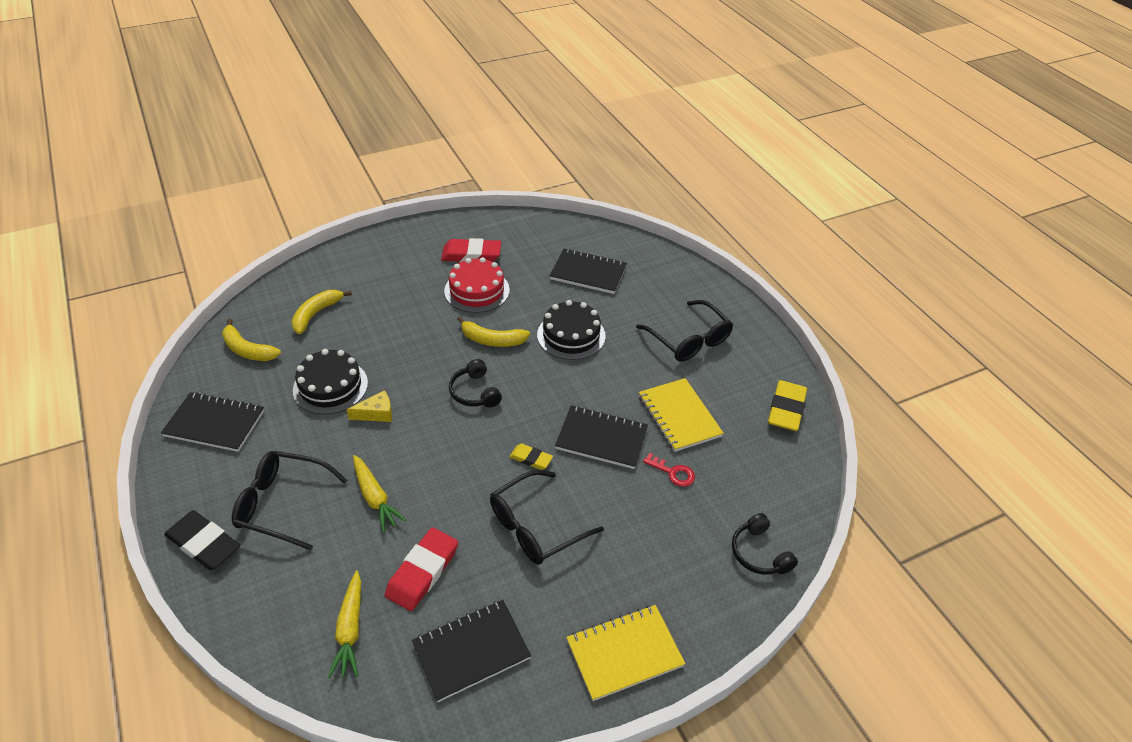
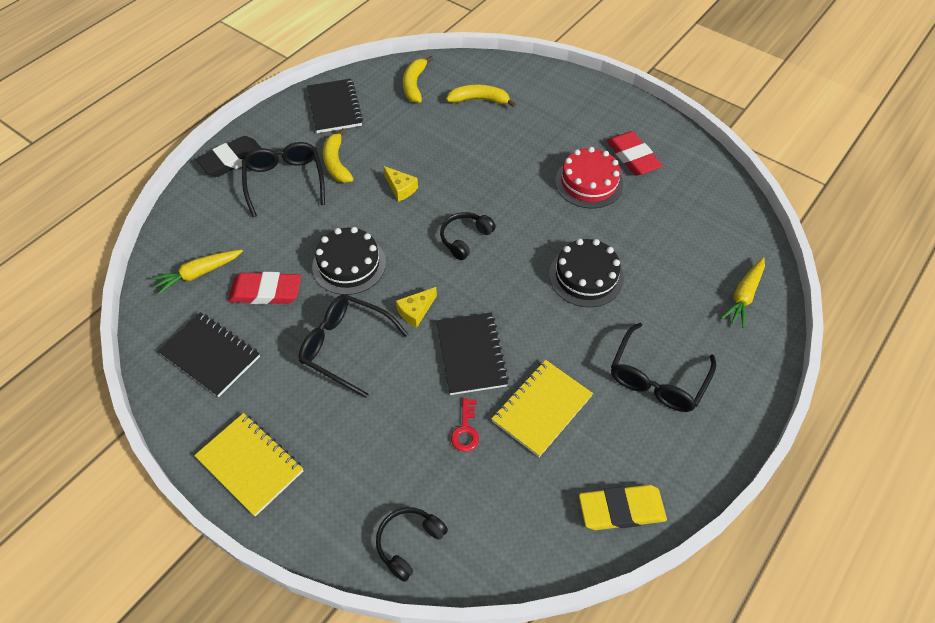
camera: 65 degrees right, 10 degrees up
black eraser [164,510,240,570] -> black eraser turned 45 degrees clockwise [196,136,261,177]
black cake [293,349,368,414] -> black cake moved to [312,227,386,295]
yellow carrot [353,455,407,533] -> yellow carrot moved to [721,257,765,328]
yellow banana [457,316,530,347] -> yellow banana moved to [323,128,354,183]
yellow eraser [509,444,553,470] -> yellow cheese [396,287,437,328]
black notebook [550,249,627,294] -> none

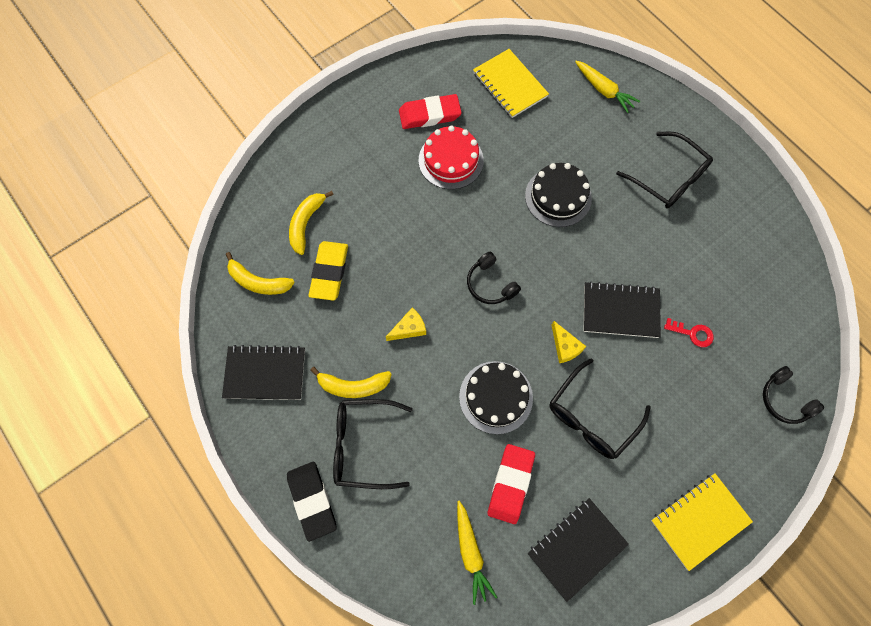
camera: 75 degrees left, 15 degrees up
yellow notebook [491,360,593,457] -> yellow notebook moved to [473,49,549,118]
yellow eraser [579,485,667,530] -> yellow eraser moved to [309,241,348,300]

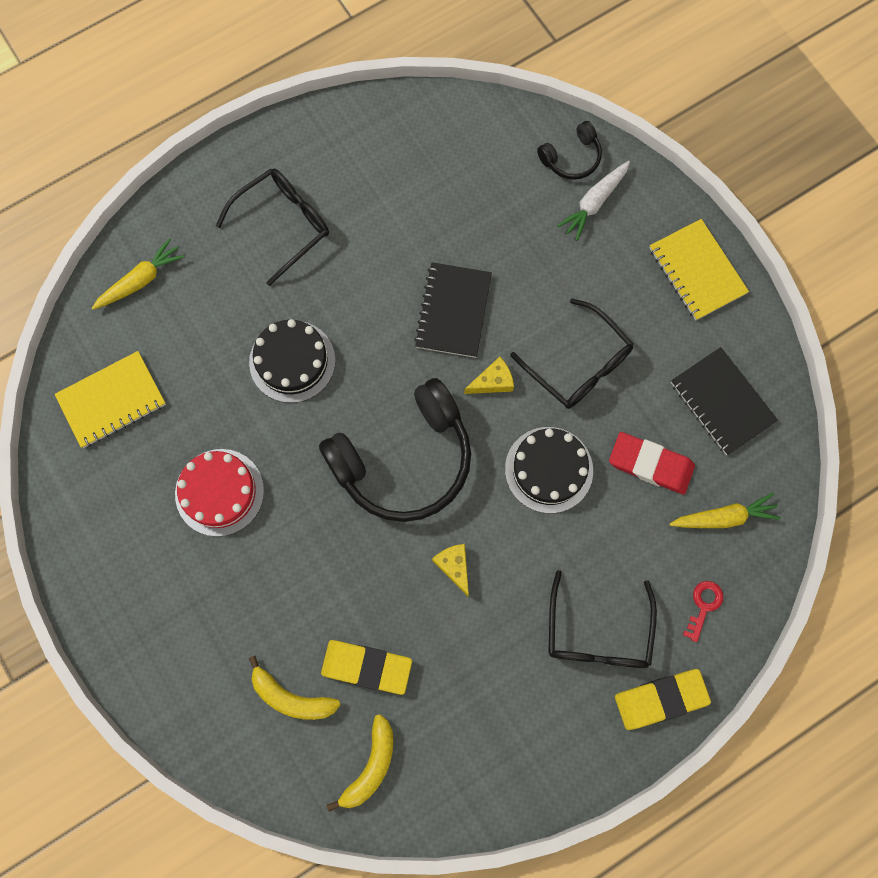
camera: 85 degrees left, 5 degrees up
black notebook [222,345,305,400] -> none
black eraser [287,462,336,542] -> yellow eraser [615,669,711,730]
yellow banana [310,367,392,398] -> none
red eraser [399,94,462,129] -> none
black headphones [467,252,521,304] -> black headphones [319,378,471,522], size x2.17
red key [664,318,714,347] -> red key moved to [683,581,723,642]
none -> white carrot [557,161,630,241]

